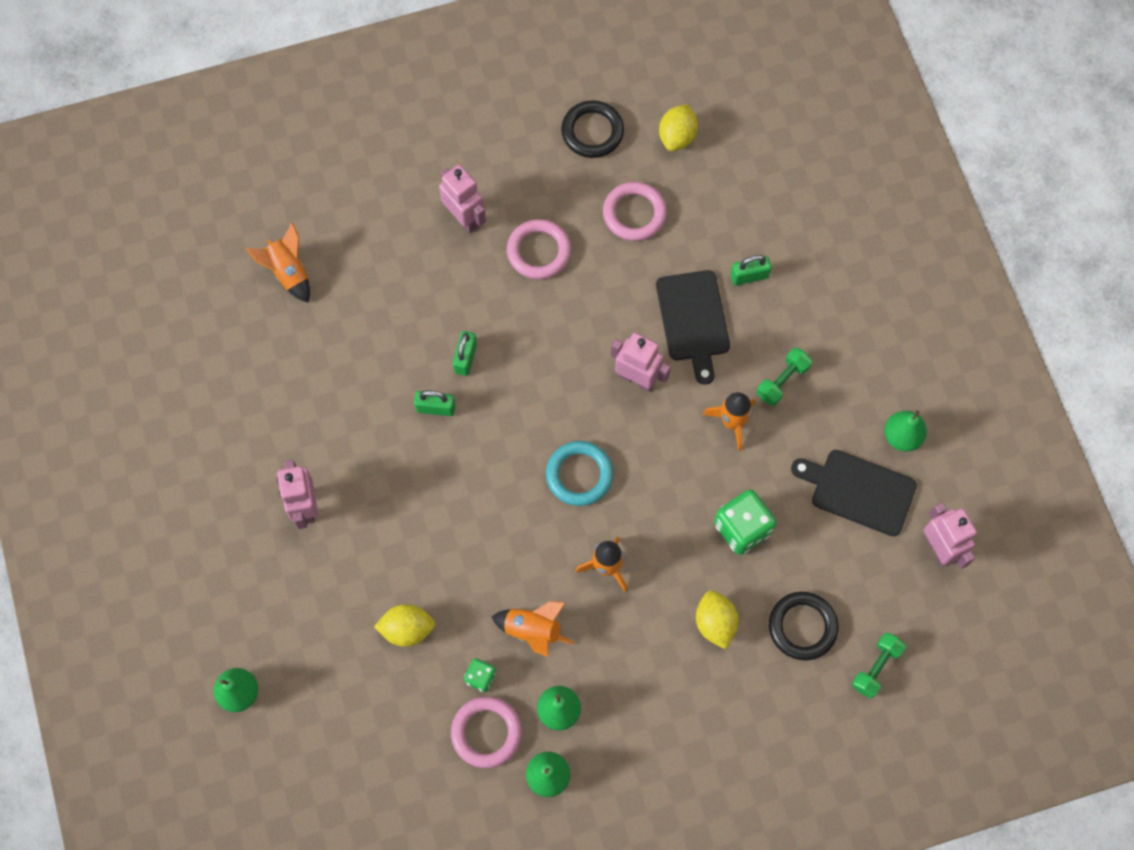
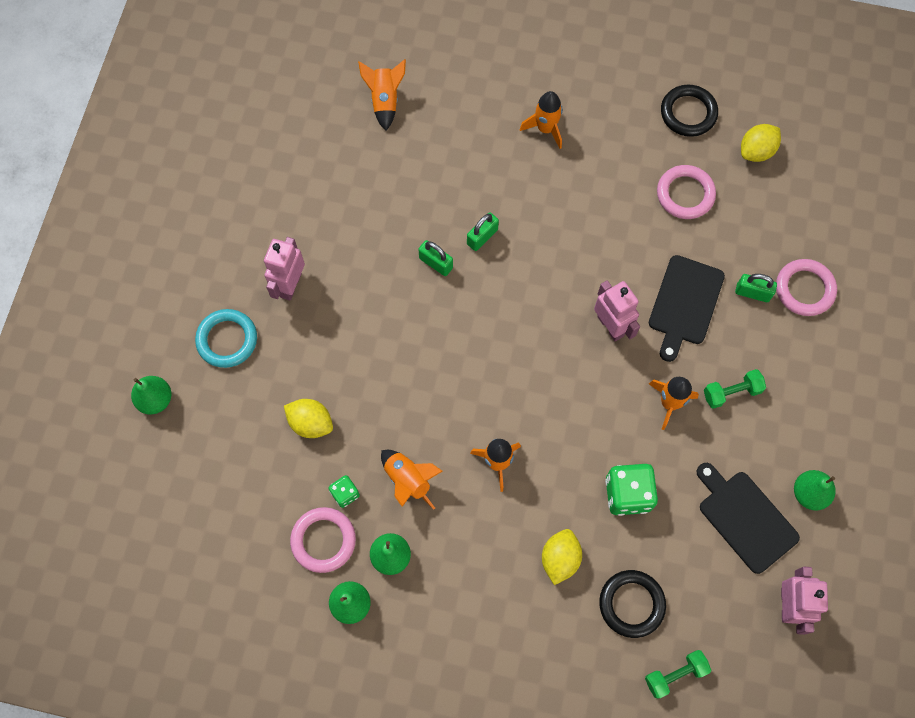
camera: 30 degrees right, 0 degrees up
pink robot [439,165,486,233] -> orange rocket [520,91,563,149]
pink ring [507,219,571,279] -> pink ring moved to [776,259,837,316]
turquoise ring [546,441,614,506] -> turquoise ring moved to [195,309,257,368]

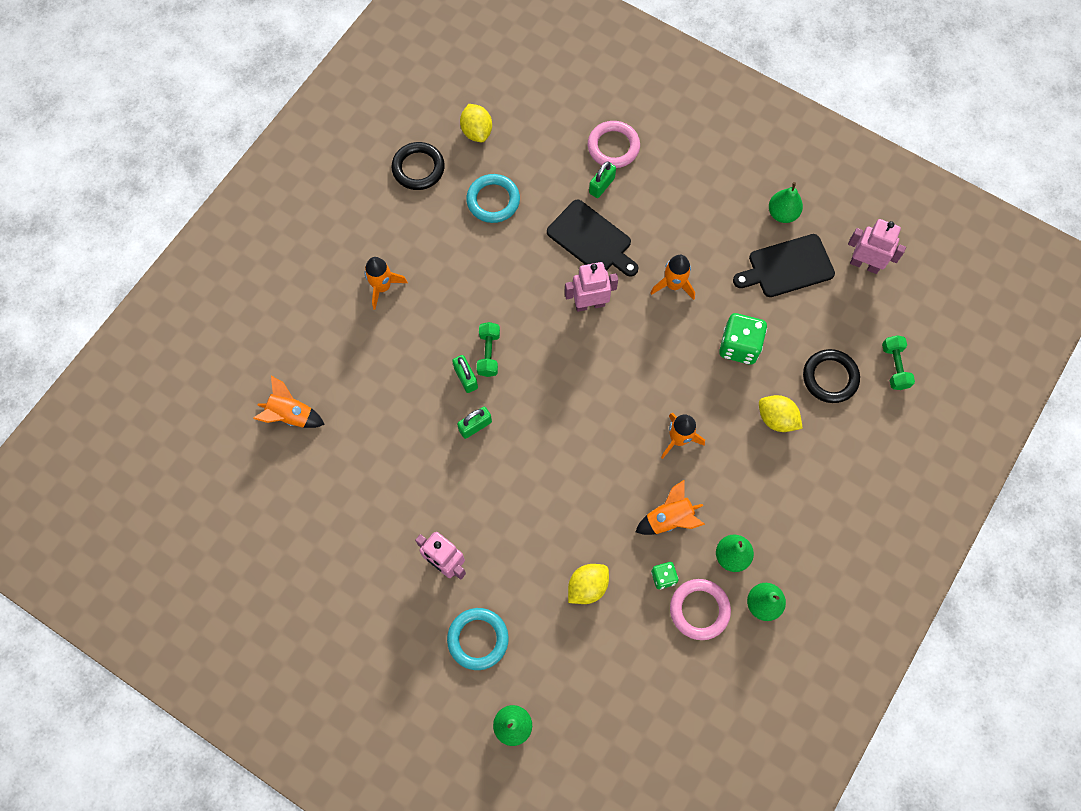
camera: 70 degrees left, 0 degrees up
pink ring [657,165,716,219] -> turquoise ring [466,174,520,223]
green dumbbell [704,369,766,409] -> green dumbbell moved to [477,322,500,377]

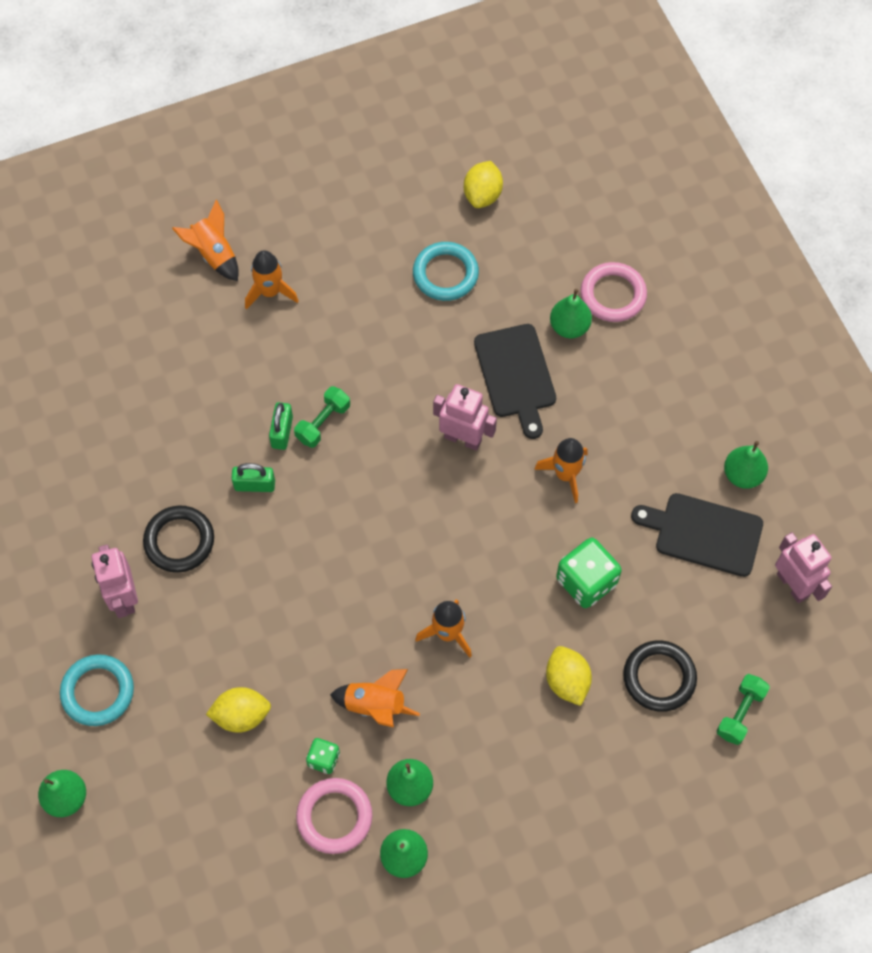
camera: 35 degrees right, 5 degrees down
orange rocket [253,376,325,428] -> orange rocket moved to [172,200,239,281]
black ring [391,142,445,190] -> black ring moved to [143,505,214,573]
green padlock [589,161,616,198] -> green pear [550,289,592,338]

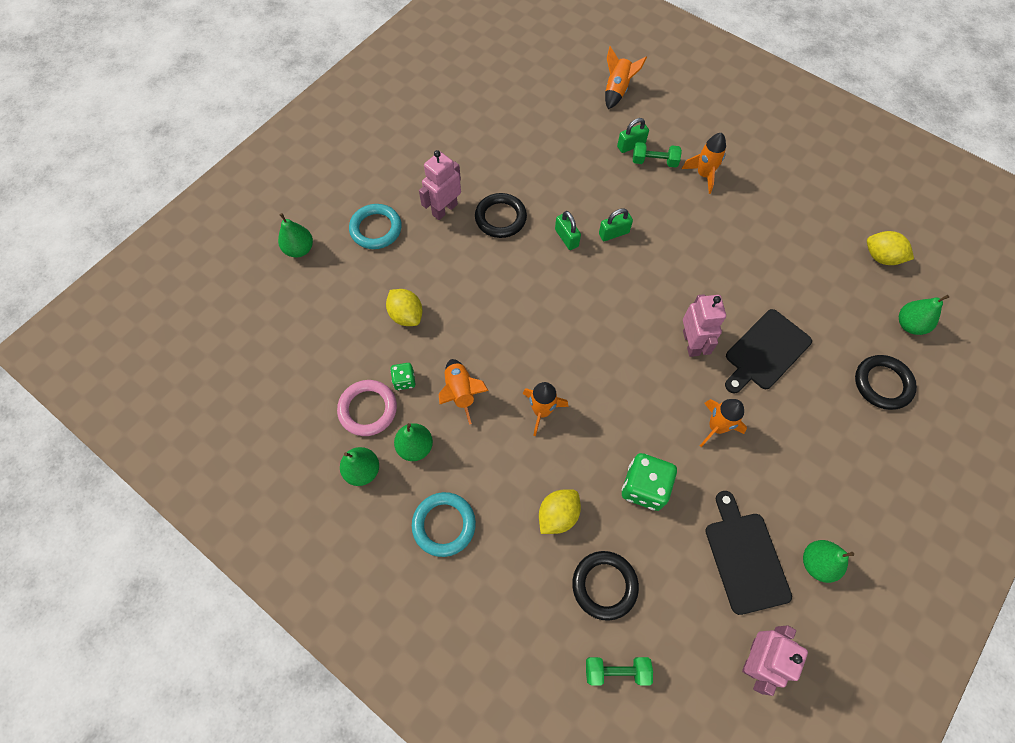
camera: 60 degrees right, 0 degrees up
orange rocket [172,200,239,281] -> orange rocket moved to [605,46,647,109]
green dumbbell [294,386,350,448] -> green dumbbell moved to [633,142,682,168]
turquoise ring [413,242,479,301] -> turquoise ring moved to [412,492,476,557]
yellow lemon [464,161,503,208] -> yellow lemon turned 45 degrees clockwise [867,231,914,265]
green pear [550,289,592,338] -> green pear moved to [899,295,949,335]
pink ring [581,262,647,322] -> black ring [855,355,917,410]
none -> green padlock [617,118,649,153]

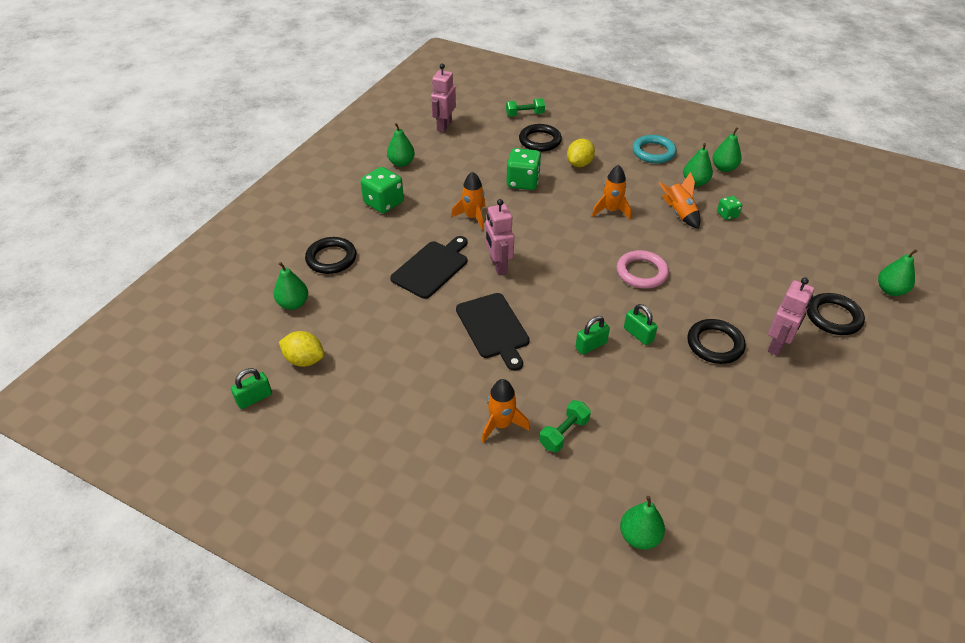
camera: 170 degrees right, 20 degrees down
pink ring [337,380,397,436] -> pink ring moved to [617,250,669,289]
turquoise ring [349,204,402,249] -> black ring [807,293,865,335]
yellow lemon [386,289,423,326] -> none
orange rocket [605,46,647,109] -> green pear [620,496,665,550]
green padlock [617,118,649,153] -> green padlock moved to [231,368,272,409]
green dumbbell [633,142,682,168] -> green dumbbell turned 45 degrees counterclockwise [539,400,591,452]
black cutting board [705,491,792,615] -> black cutting board moved to [456,293,530,371]
none -> green dice [361,167,404,213]

